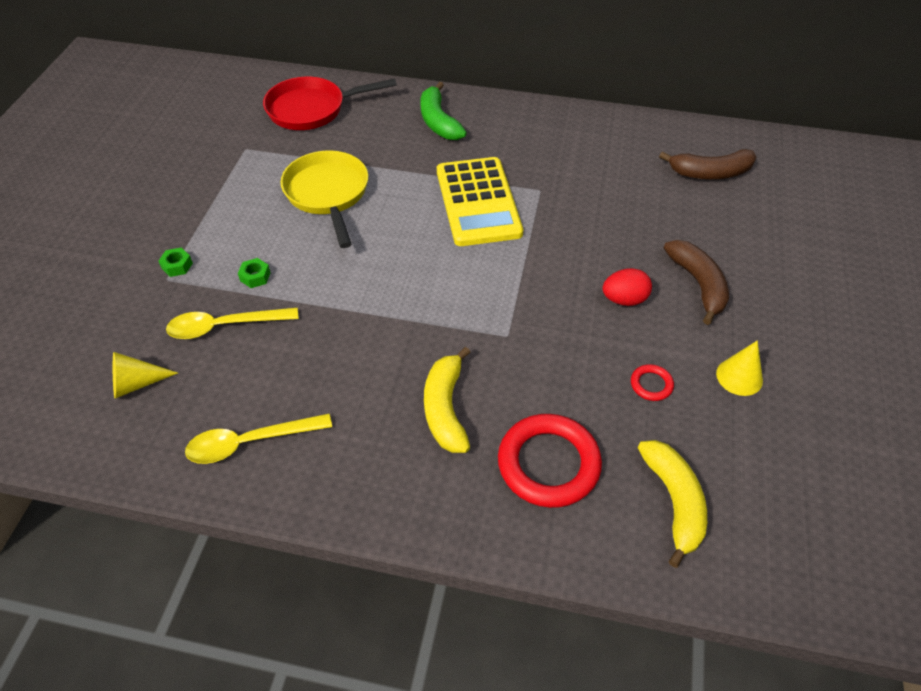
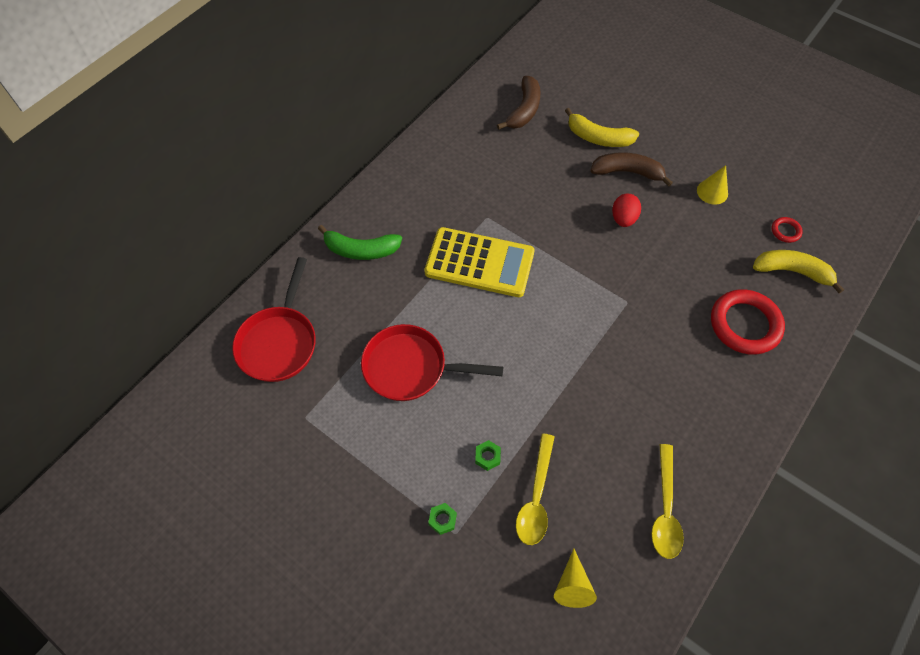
camera: 65 degrees left, 10 degrees up
yellow pan [281,150,368,248] -> red pan [361,324,503,401]
yellow banana [424,347,471,453] -> yellow banana moved to [565,108,639,147]
red ring [631,364,674,401] -> red ring moved to [772,217,803,243]

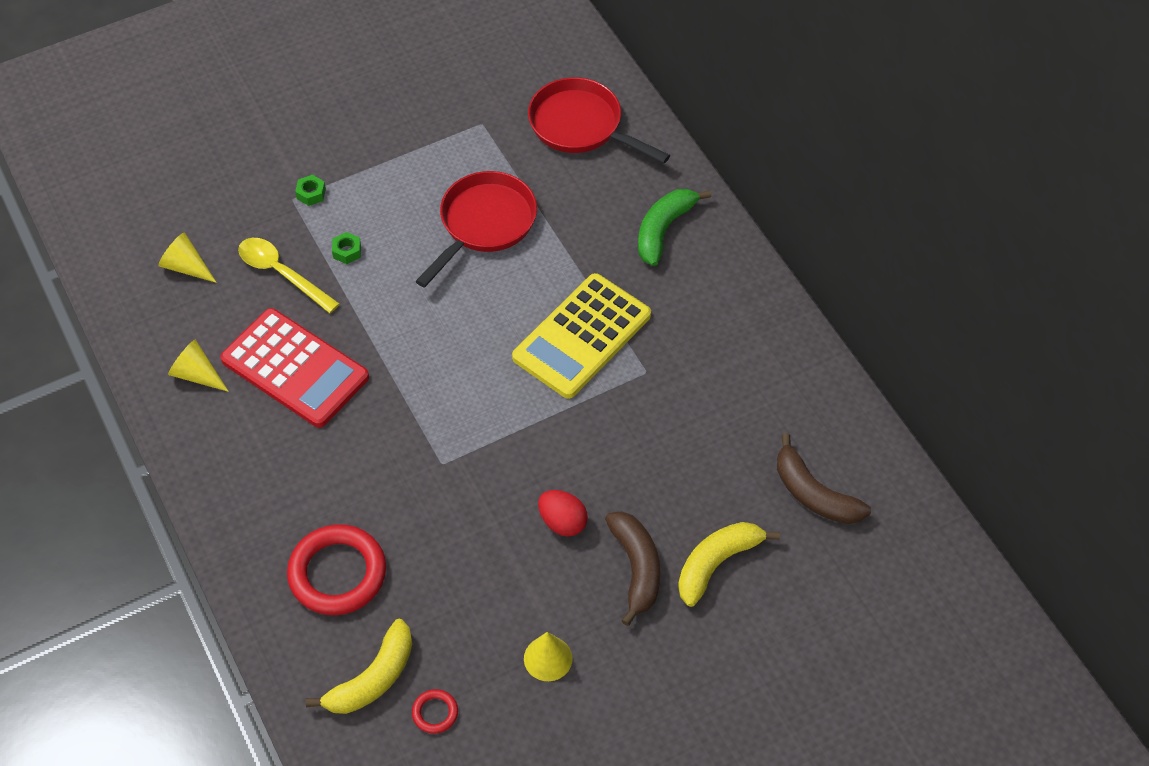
camera: 115 degrees right, 5 degrees down
brown banana [590,152,673,186] -> brown banana turned 45 degrees counterclockwise [605,511,660,626]
yellow spoon [652,444,684,559] -> yellow cone [168,340,229,392]
none -> red calculator [220,308,369,428]

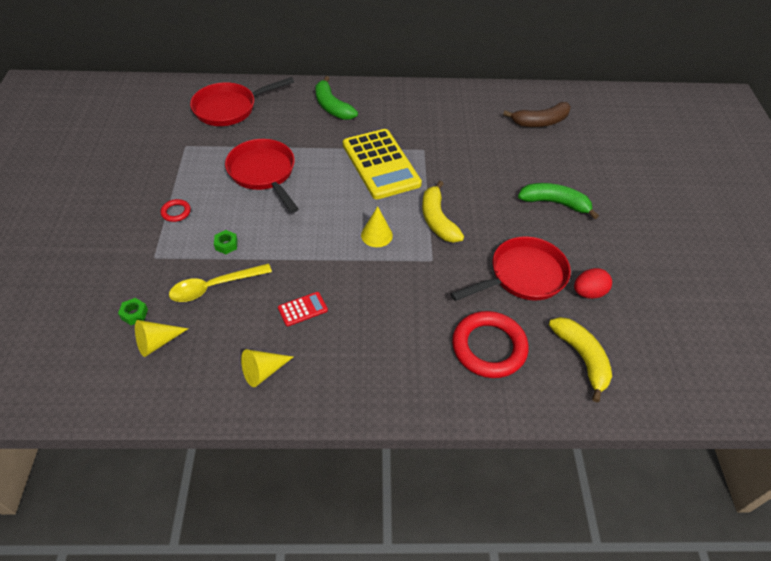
camera: 65 degrees left, 5 degrees down
red calculator [220,308,369,428] -> red calculator [278,292,328,326], size x0.41
green nut [295,175,326,206] -> green nut moved to [118,298,148,325]
red ring [412,689,458,734] -> red ring moved to [161,199,191,222]
yellow cone [524,632,573,681] -> yellow cone moved to [361,206,393,247]
red egg [538,490,588,537] -> red egg moved to [574,268,612,299]
brown banana [605,511,660,626] -> green banana [518,183,599,219]
yellow banana [678,522,780,607] -> yellow banana moved to [422,181,464,243]
none -> red pan [451,236,571,301]

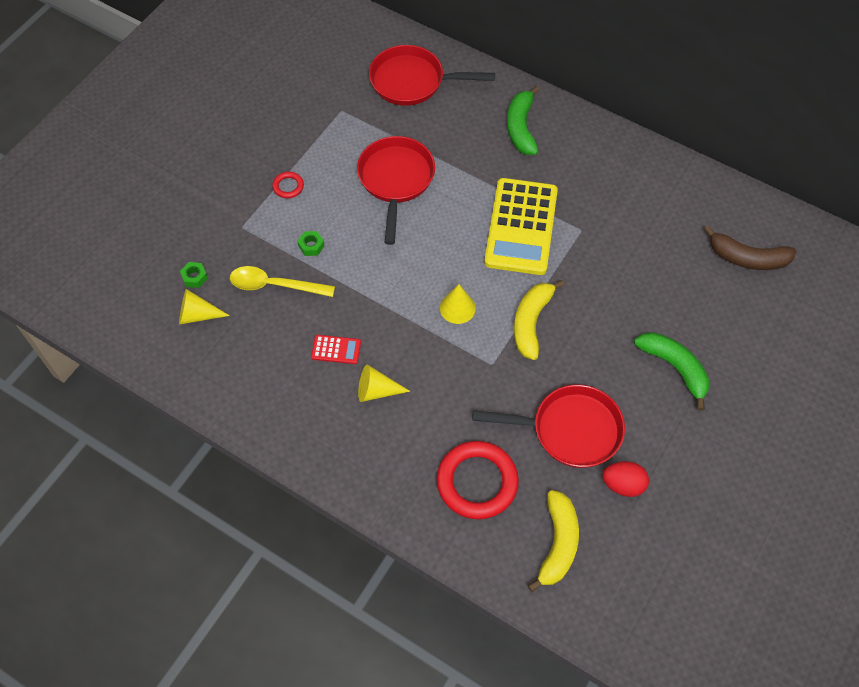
camera: 35 degrees right, 10 degrees up
yellow cone [241,349,293,387] -> yellow cone moved to [358,365,410,402]

